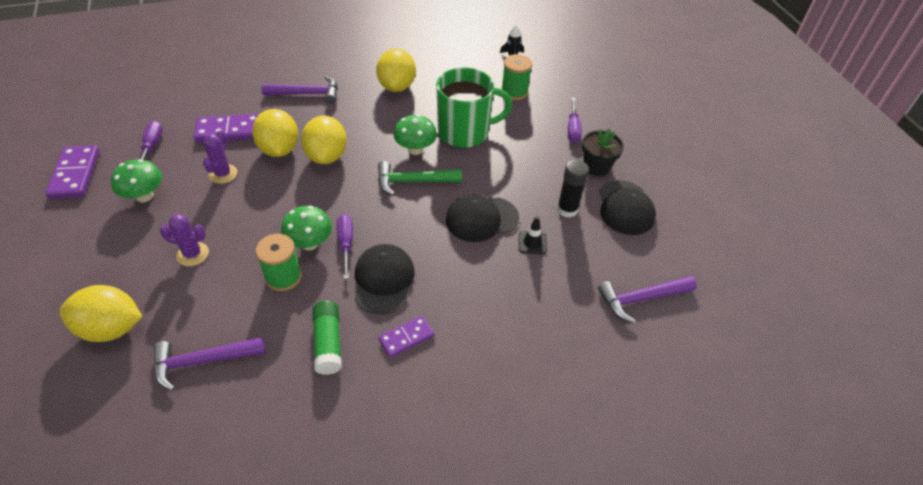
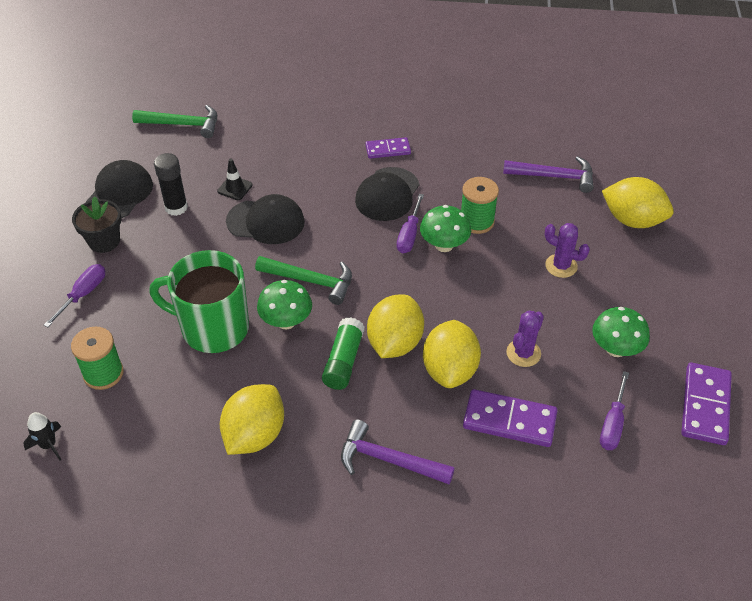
camera: 155 degrees left, 0 degrees up
green glue stick [312,300,342,375] -> green glue stick moved to [322,317,364,390]
purple hammer [598,276,697,323] -> green hammer [132,105,217,138]

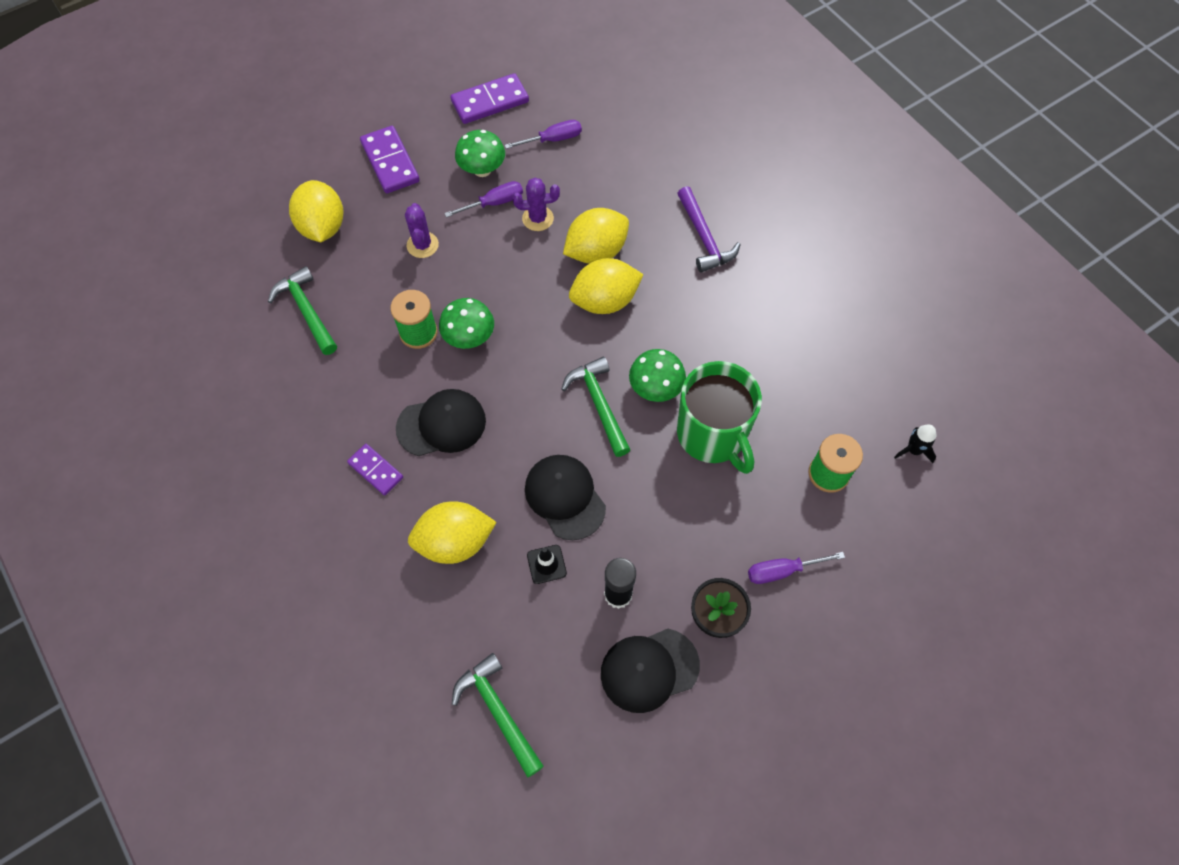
camera: 130 degrees left, 15 degrees up
yellow lemon [220,384,284,455] -> yellow lemon moved to [408,501,497,564]
green glue stick [322,317,364,390] -> none
purple screwdriver [397,194,424,253] -> purple screwdriver moved to [444,181,523,218]
purple domino [463,389,557,447] -> purple domino moved to [360,126,420,193]
purple hammer [503,156,594,193] -> green hammer [268,266,337,355]

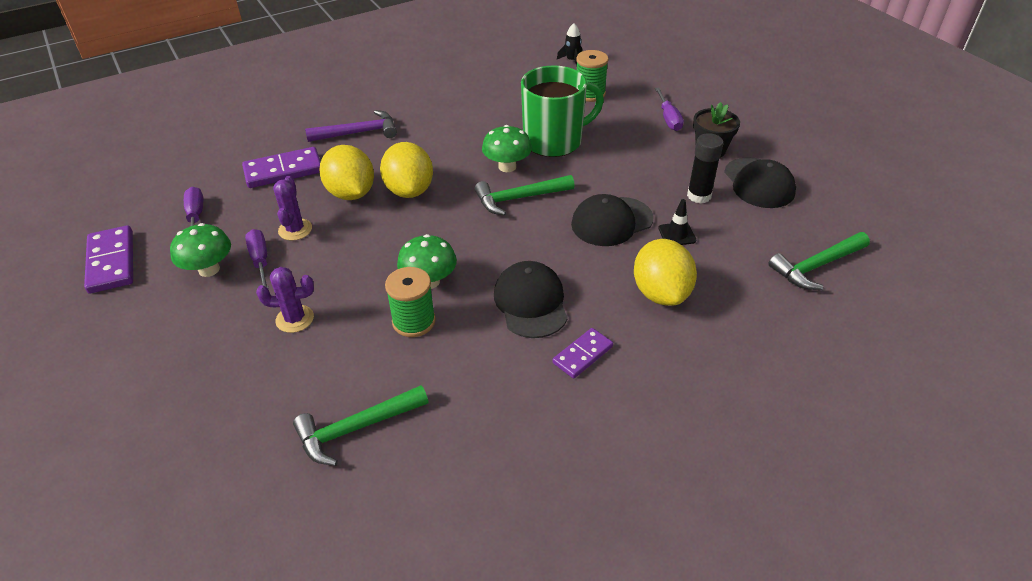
camera: 85 degrees left, 20 degrees down
yellow lemon [289,180,343,242] -> none
purple domino [360,126,420,193] -> purple domino moved to [242,147,321,188]

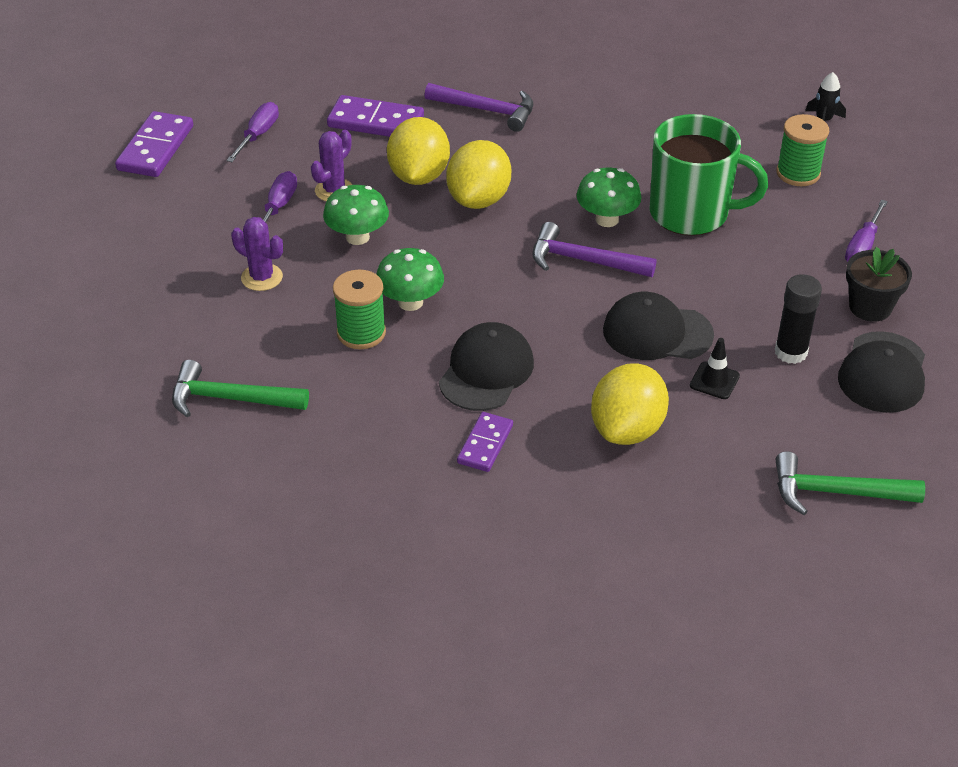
camera: 35 degrees right, 0 degrees up
green mushroom [170,223,231,277] -> green mushroom moved to [323,185,389,245]
green hammer [475,175,575,215] -> purple hammer [532,222,656,277]
purple domino [553,328,613,378] -> purple domino turned 60 degrees counterclockwise [457,412,513,472]

